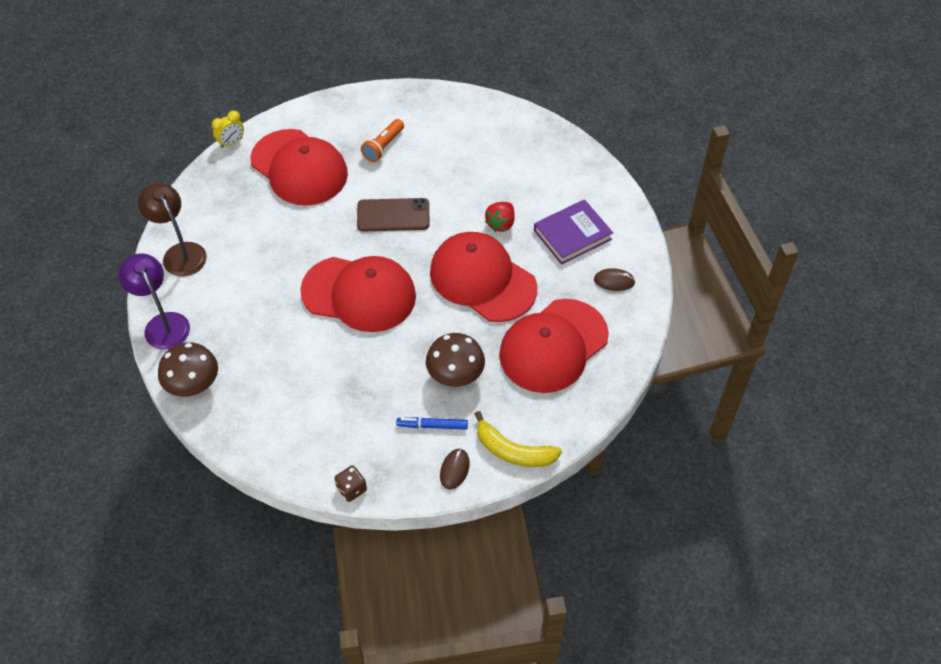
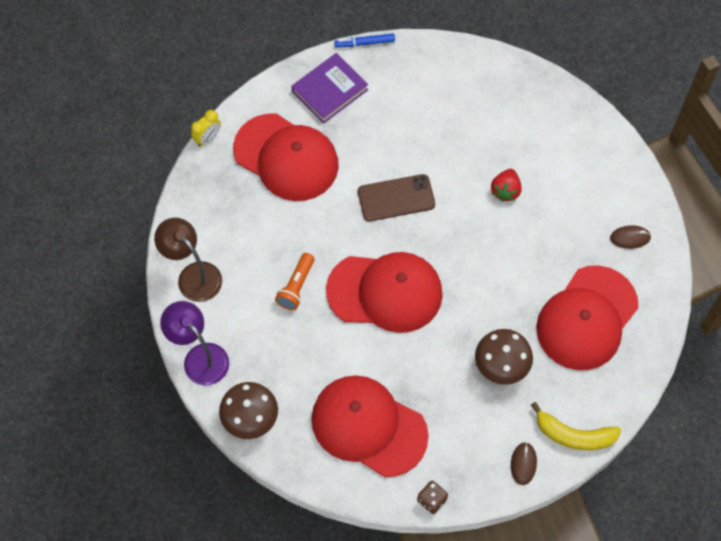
camera: 10 degrees left, 10 degrees up
orange flashlight [361,119,404,162] -> orange flashlight moved to [275,253,314,310]
blue marker [396,417,468,429] -> blue marker moved to [334,34,395,48]
red cap [430,232,537,322] -> red cap moved to [311,375,429,477]
purple book [534,199,613,265] -> purple book moved to [291,53,368,124]

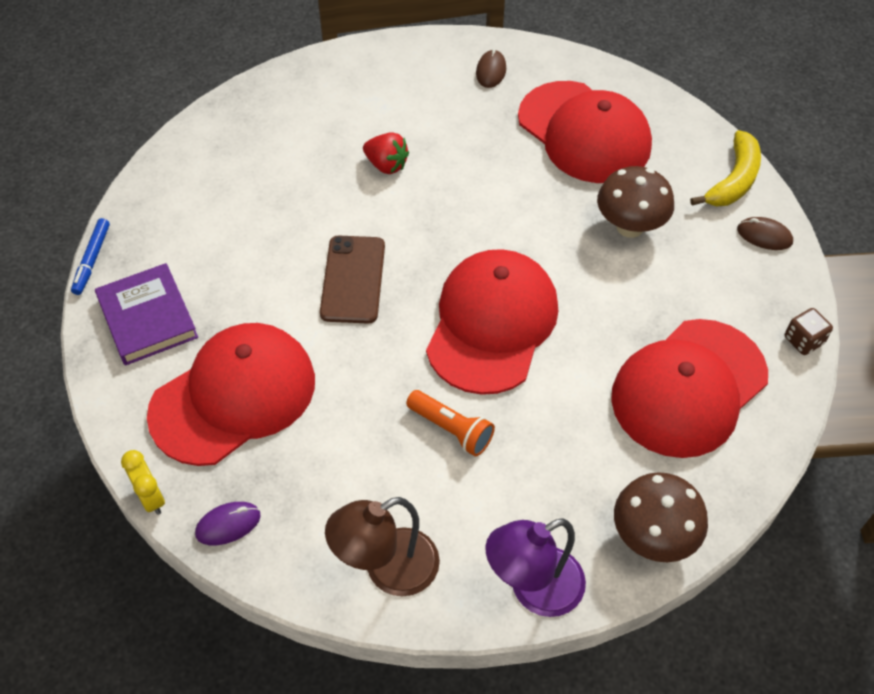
camera: 75 degrees left, 10 degrees down
none -> purple mouse [195,502,261,545]

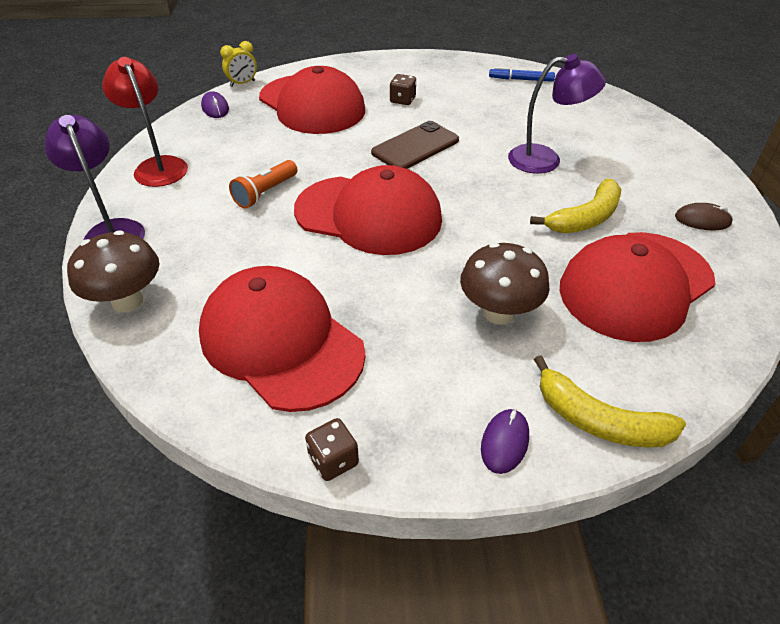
camera: 90 degrees right, 10 degrees down
blue marker [71,218,110,295] -> blue marker moved to [489,67,555,82]
purple book [95,263,198,366] -> none
brown phone [320,236,385,324] -> brown phone turned 45 degrees counterclockwise [371,121,459,169]
brown lamp [325,497,440,596] -> red lamp [102,57,188,187]
red strawberry [363,132,409,174] -> purple lamp [508,54,606,174]
brown mouse [737,217,793,250] -> purple mouse [481,409,529,474]
none -> brown dice [390,74,416,105]
none -> yellow banana [530,179,621,233]

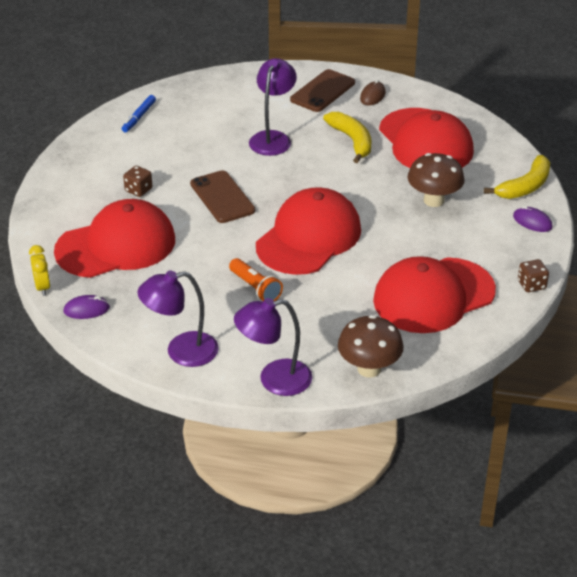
camera: 75 degrees left, 5 degrees down
red lamp [102,57,188,187] -> purple lamp [137,271,219,367]
none -> brown phone [290,69,355,112]

